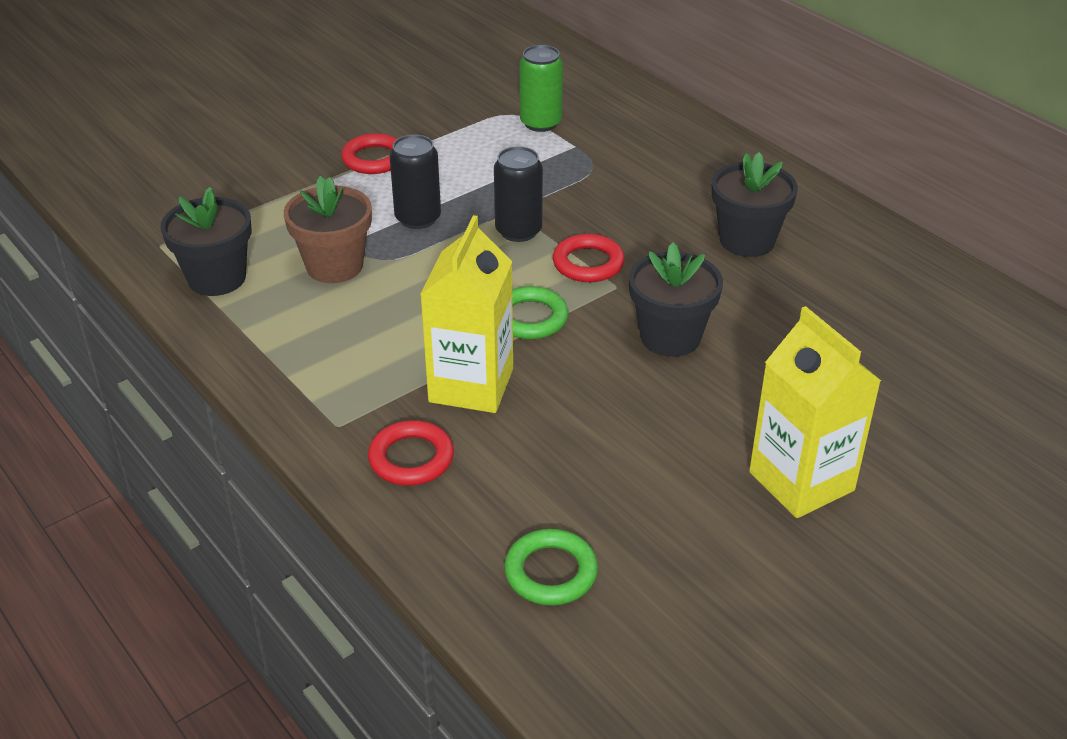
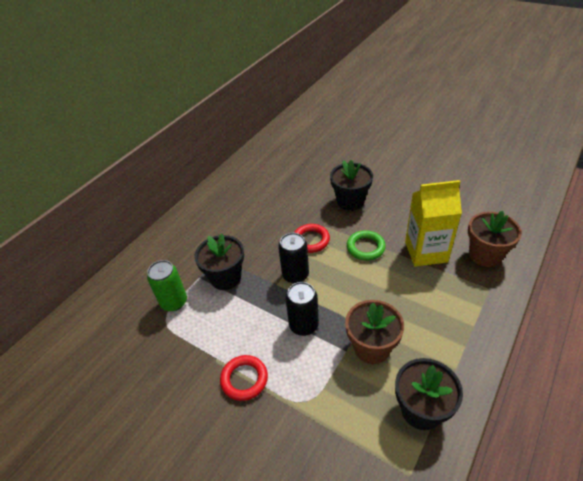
camera: 105 degrees left, 5 degrees up
red ring [368,420,454,486] -> brown flower pot [468,211,522,267]
green ring [504,529,598,605] -> none
black flower pot [712,152,798,257] -> black flower pot moved to [194,233,244,290]
yellow carton [749,306,881,518] -> none

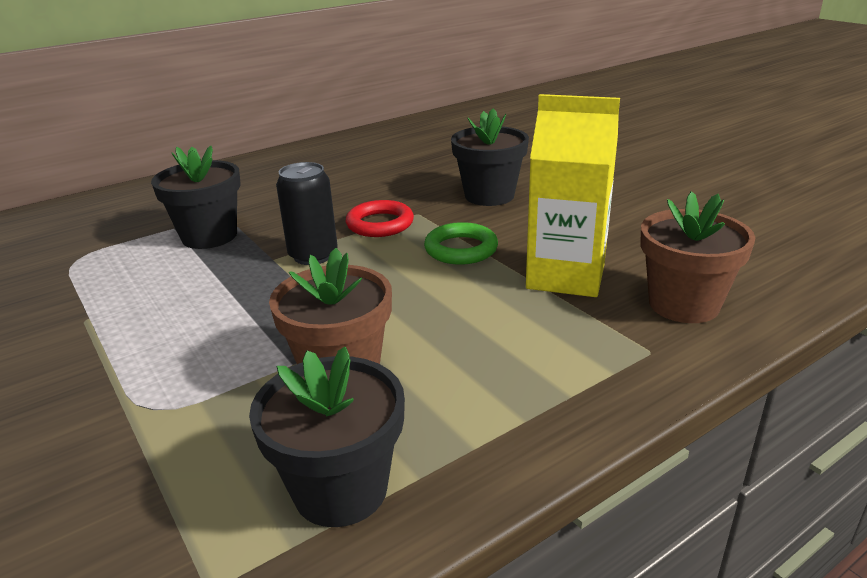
camera: 20 degrees right, 15 degrees down
green can [147,260,187,311] -> none
red ring [220,355,268,401] -> none
black can [286,282,319,336] -> none

